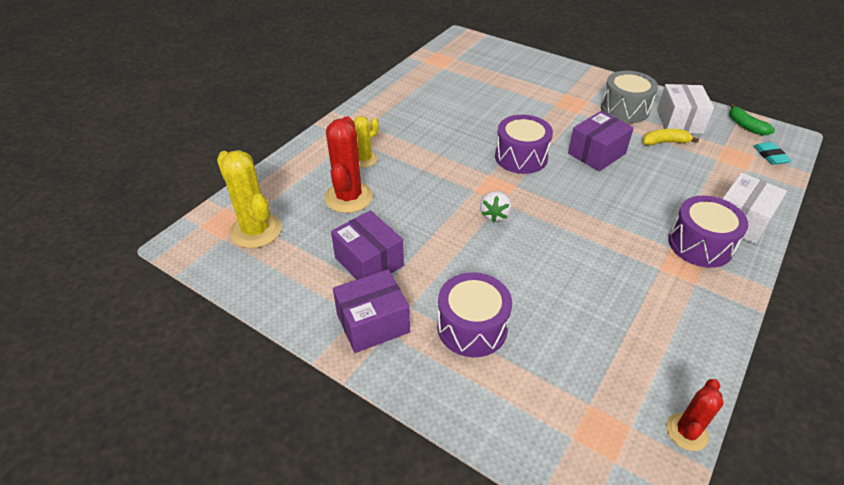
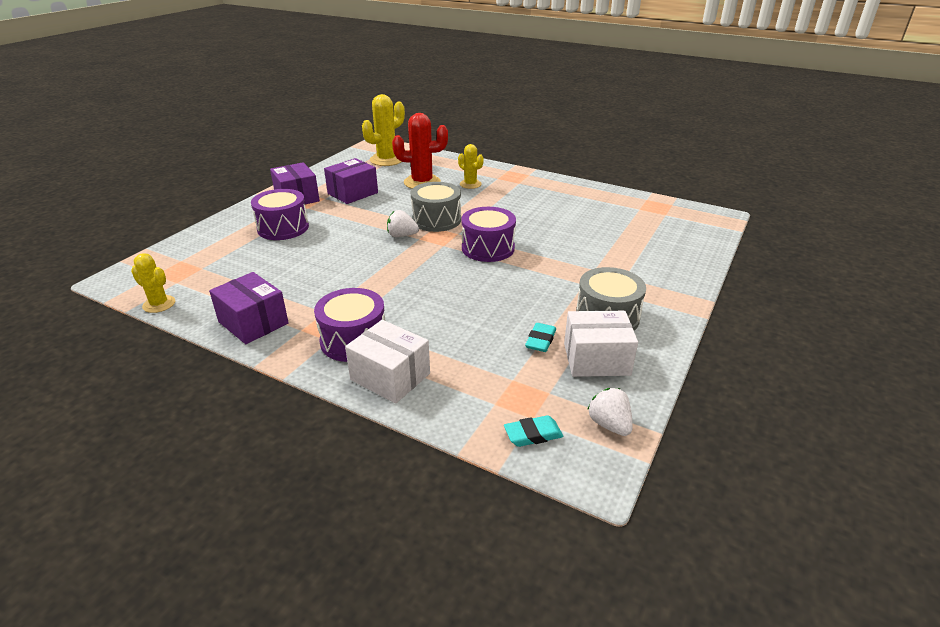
camera: 85 degrees right, 10 degrees down
purple box [568,111,634,171] -> purple box moved to [209,272,289,344]
yellow banana [642,129,699,146] -> turquoise eraser [525,323,556,352]
red cactus [666,379,724,451] -> yellow cactus [131,253,175,313]
green banana [729,104,775,135] -> white strawberry [587,388,633,436]
none -> grey drum [411,182,461,232]

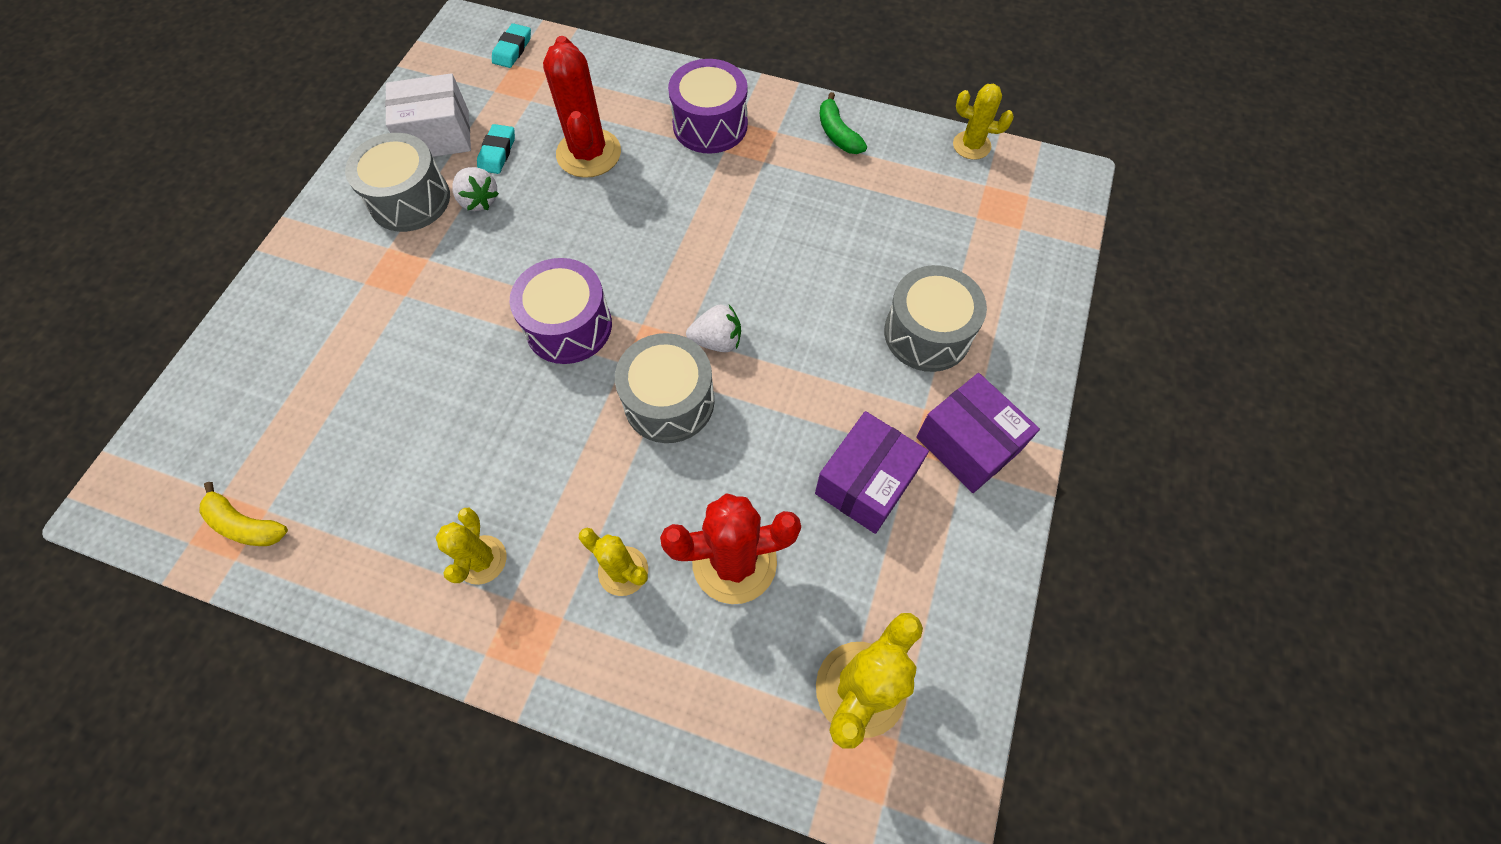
camera: 170 degrees right, 30 degrees up
purple box [209,272,289,344] -> green banana [820,92,867,154]
purple drum [251,189,309,240] -> grey drum [884,265,987,372]
white box [345,320,430,404] -> none
turquoise eraser [504,415,563,447] -> turquoise eraser turned 45 degrees counterclockwise [492,23,531,68]
white strawberry [587,388,633,436] -> white strawberry moved to [452,167,499,211]
none -> yellow banana [199,482,288,546]
none -> yellow cactus [435,508,507,585]
none -> red cactus [543,36,621,178]

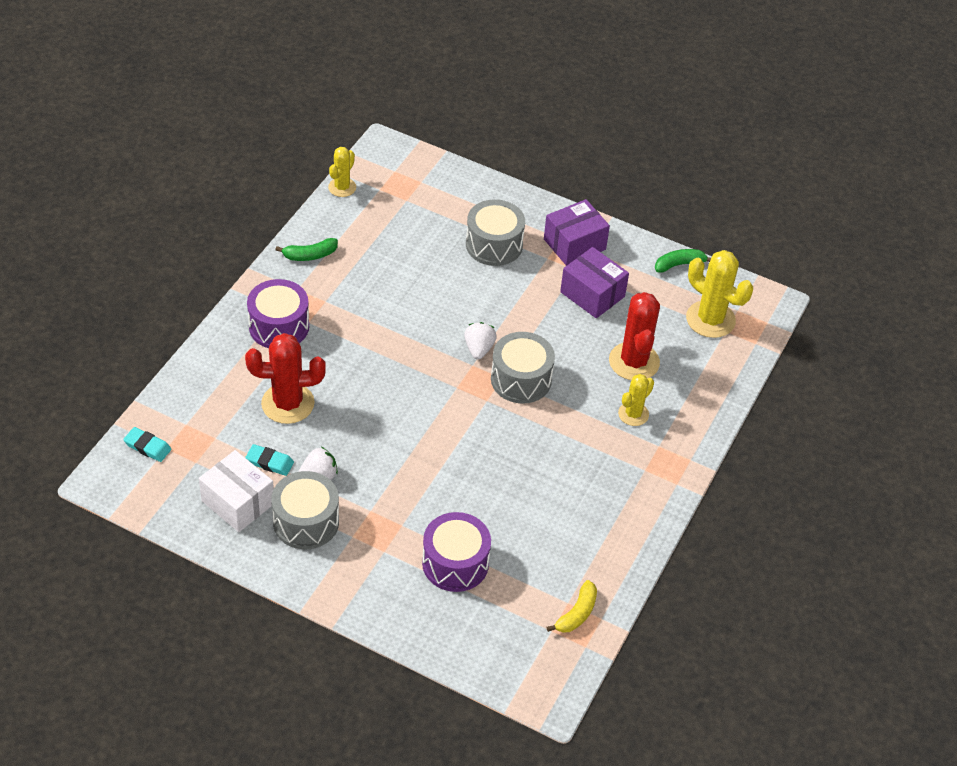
camera: 85 degrees left, 15 degrees down
white box [385,73,471,157] -> white box turned 45 degrees counterclockwise [199,450,274,532]
yellow cactus [435,508,507,585] -> none
purple drum [510,258,612,364] -> purple drum moved to [422,512,491,592]
none -> green banana [655,249,711,273]

